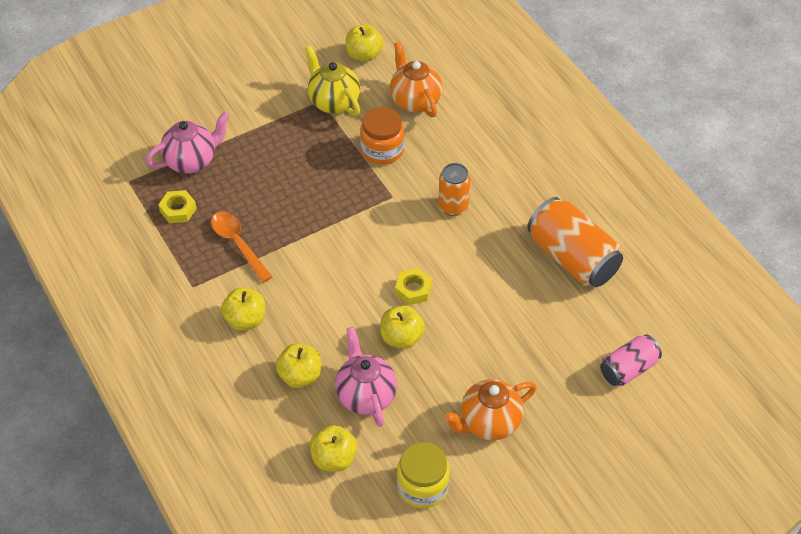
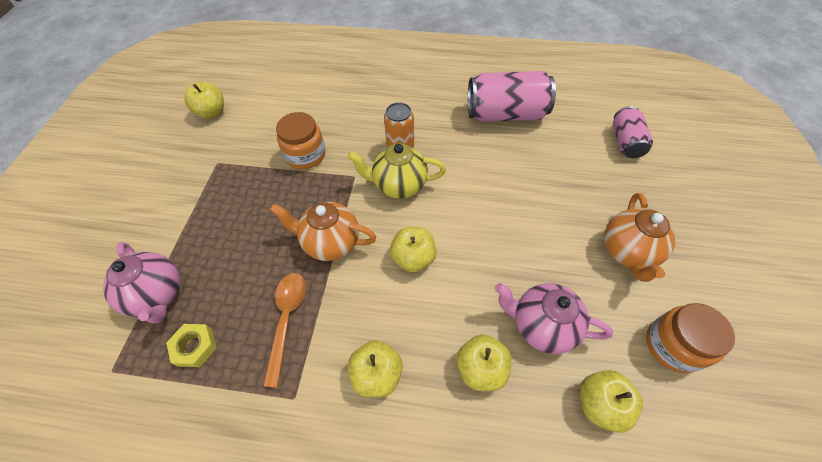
camera: 50 degrees left, 5 degrees up
pink teapot [146,112,229,174] -> pink teapot turned 135 degrees clockwise [103,242,180,323]
orange spoon [211,212,272,283] -> orange spoon turned 90 degrees clockwise [263,273,306,387]
yellow teapot [305,45,360,116] -> yellow teapot moved to [347,143,446,199]
yellow apple [380,305,425,349] -> yellow apple moved to [390,227,437,272]
orange teapot [390,41,442,118] -> orange teapot moved to [270,202,376,261]
yellow nut [395,268,432,305] -> none
yellow jar [397,442,450,508] -> orange jar [646,303,735,373]
orange can [527,197,623,287] -> pink can [468,71,556,122]

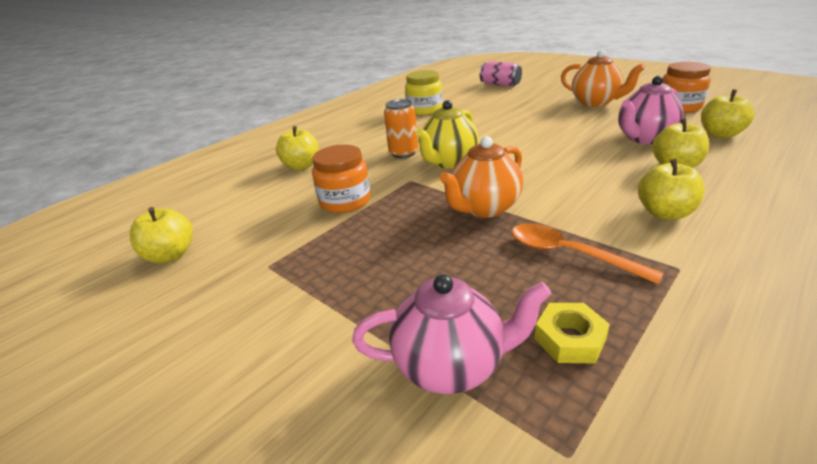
camera: 55 degrees left, 25 degrees down
yellow apple [390,227,437,272] -> yellow apple moved to [276,126,319,170]
pink can [468,71,556,122] -> yellow jar [405,70,443,115]

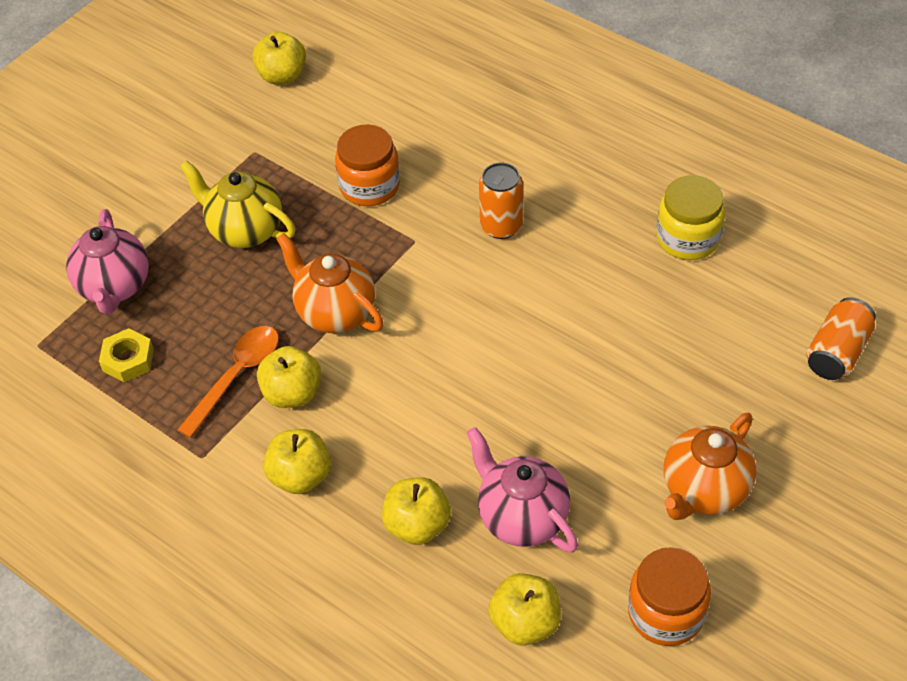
camera: 85 degrees right, 20 degrees up
yellow apple [276,126,319,170] -> yellow apple moved to [257,346,321,408]
yellow teapot [416,100,479,168] -> yellow teapot moved to [180,160,295,248]
pink can [480,61,522,87] -> orange can [806,297,876,380]

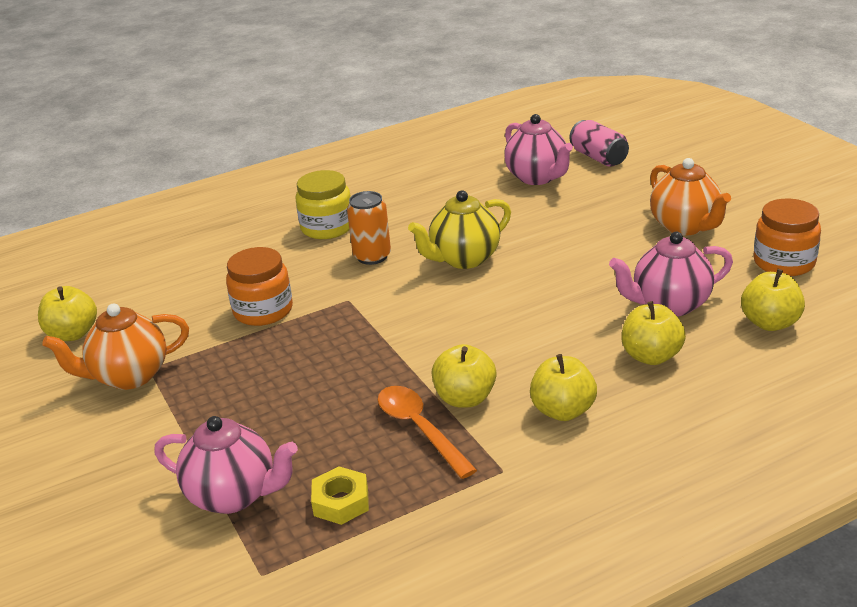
camera: 65 degrees left, 20 degrees down
yellow teapot [180,160,295,248] -> yellow teapot moved to [408,190,511,269]
orange teapot [276,233,384,333] -> orange teapot moved to [42,304,189,390]
yellow jar [656,175,725,260] -> yellow jar moved to [296,170,351,239]
orange can [806,297,876,380] -> pink can [569,120,629,167]
none -> pink teapot [504,114,573,185]

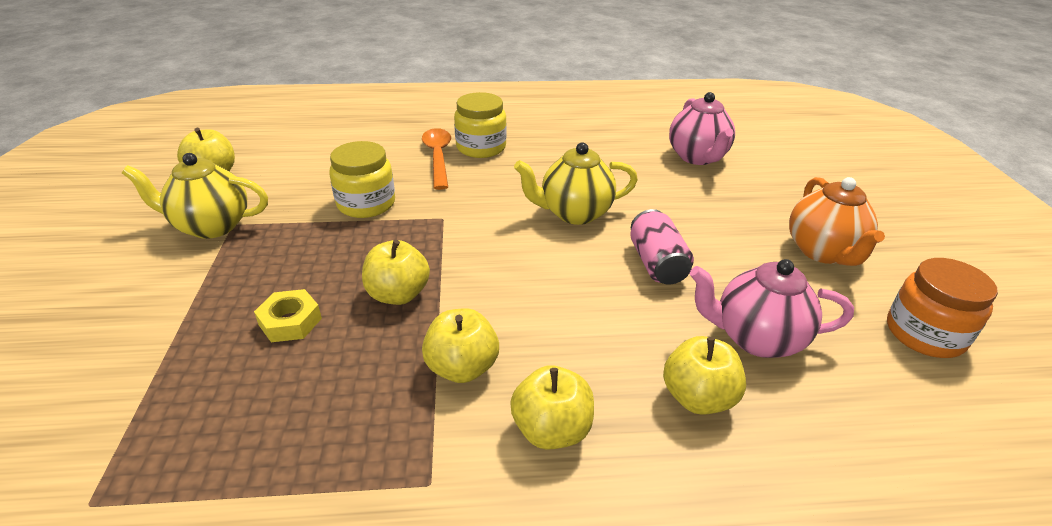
camera: 20 degrees right, 5 degrees up
orange teapot [42,304,189,390] -> yellow teapot [122,153,268,239]
pink teapot [154,416,298,514] -> none
orange jar [226,247,293,326] -> yellow jar [329,141,395,218]
yellow nut [311,467,369,525] -> yellow nut moved to [254,289,322,342]
orange can [347,191,391,265] -> none
orange spoon [378,386,477,479] -> orange spoon moved to [422,128,451,190]
pink can [569,120,629,167] -> pink can moved to [630,209,694,285]
yellow apple [741,269,805,331] -> yellow apple moved to [362,240,430,305]

